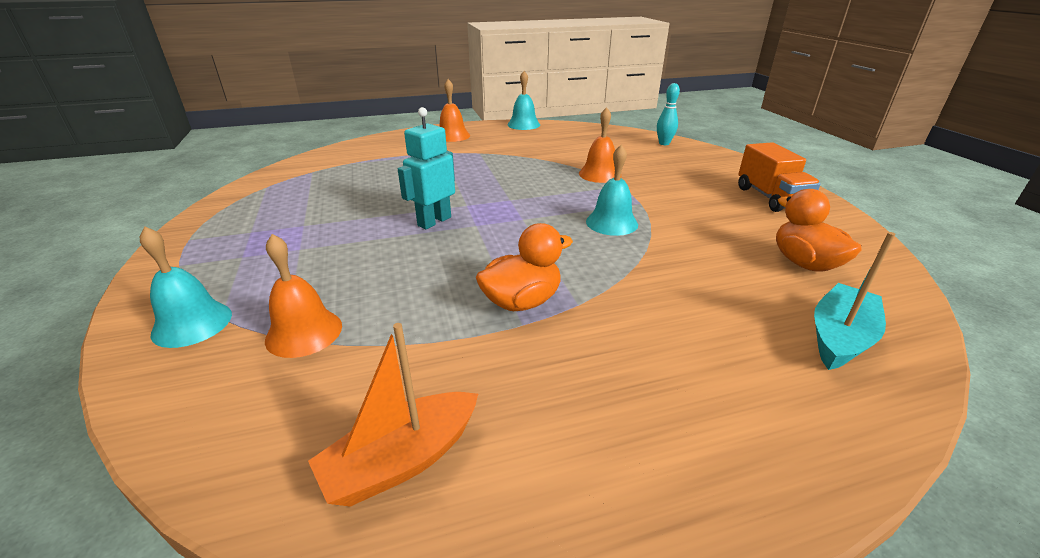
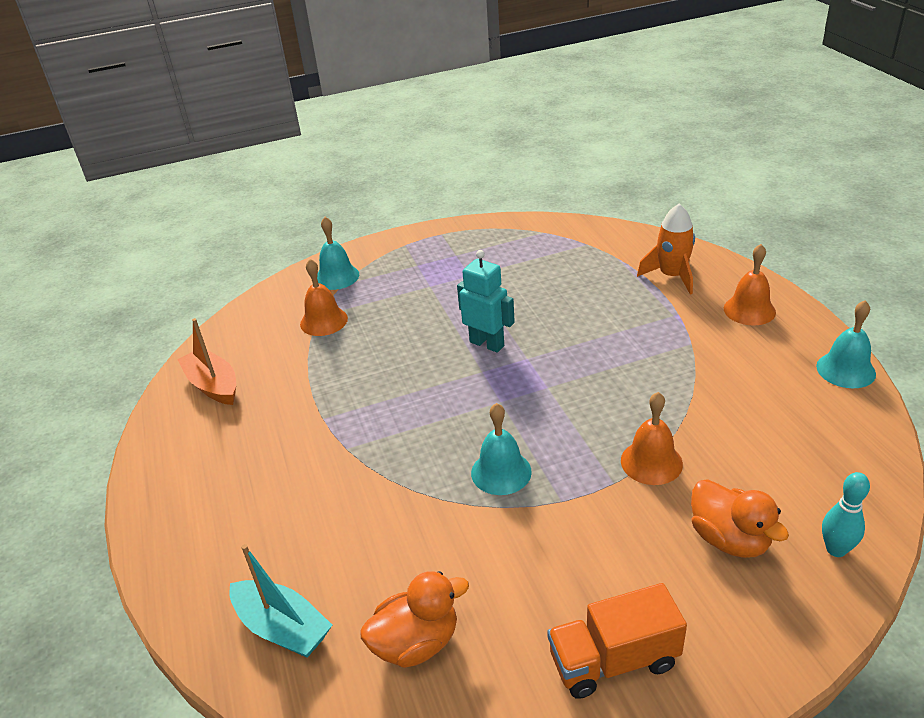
camera: 90 degrees right, 5 degrees up
orange duck [476,223,573,311] -> orange duck moved to [691,479,789,558]
none -> orange rocket [637,204,695,294]

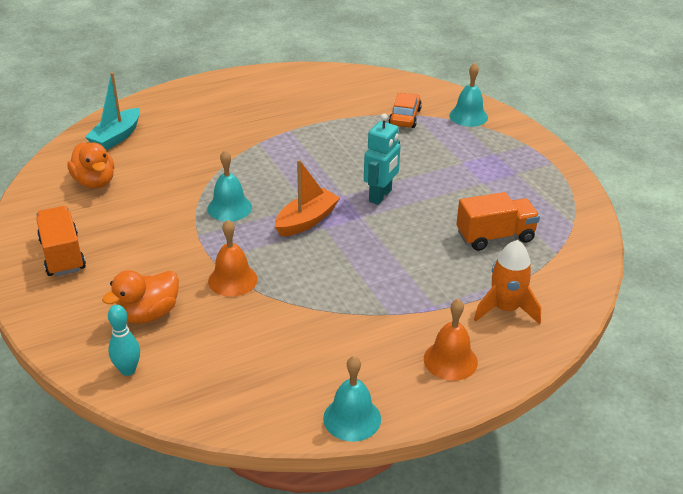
camera: 80 degrees right, 0 degrees up
orange boat [177,318,236,405] -> orange boat moved to [275,159,340,237]
orange bell [300,259,348,336] -> orange car [389,93,422,128]
none -> orange truck [456,192,540,251]

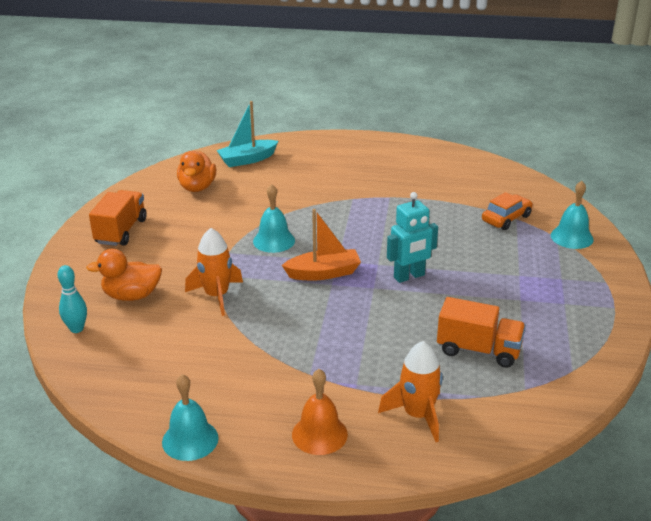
camera: 35 degrees right, 5 degrees down
orange bell [208,220,258,297] -> orange rocket [185,228,243,316]

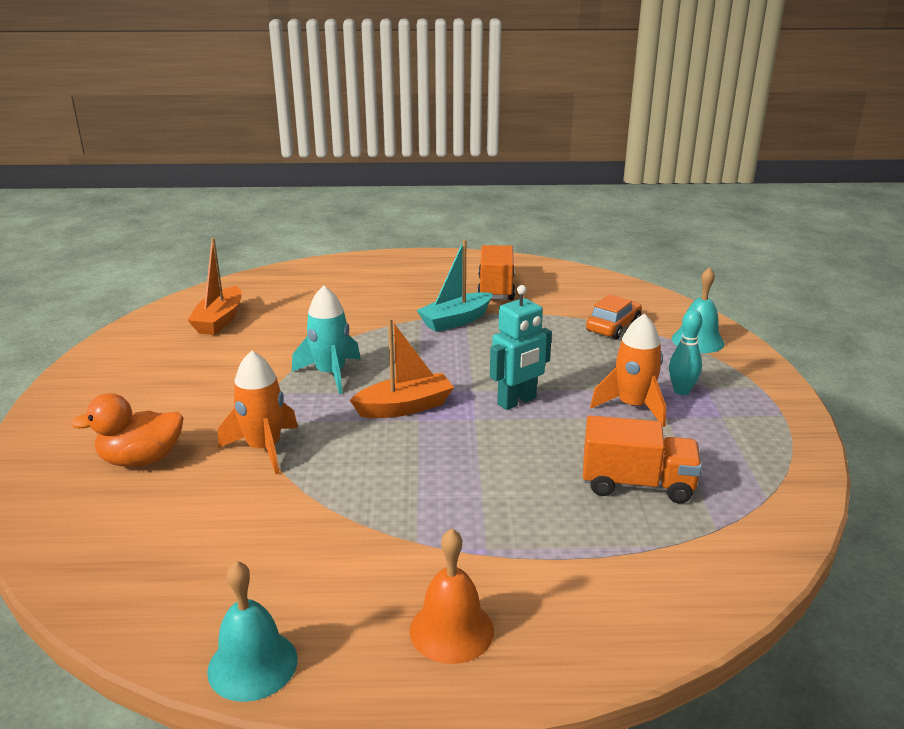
camera: 10 degrees left, 5 degrees down
turquoise bowling pin [58,265,87,333] -> turquoise bowling pin moved to [669,309,702,395]
orange truck [89,190,147,246] -> orange truck moved to [477,245,515,300]
orange duck [177,151,216,192] -> orange boat [187,238,242,335]
turquoise boat [216,101,278,167] -> turquoise boat moved to [416,239,493,332]
turquoise bell [253,184,295,253] -> turquoise rocket [292,286,361,394]
orange rocket [378,341,443,442] -> orange rocket moved to [590,313,666,427]

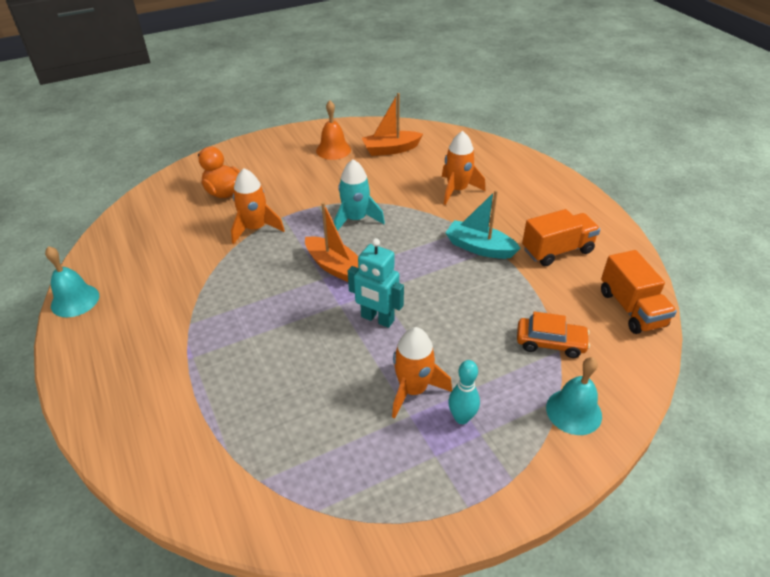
camera: 65 degrees right, 15 degrees up
orange bell [410,528,494,664] -> orange bell moved to [316,101,351,160]
orange truck [583,415,702,504] -> orange truck moved to [601,250,677,334]
none -> orange rocket [442,131,485,205]

